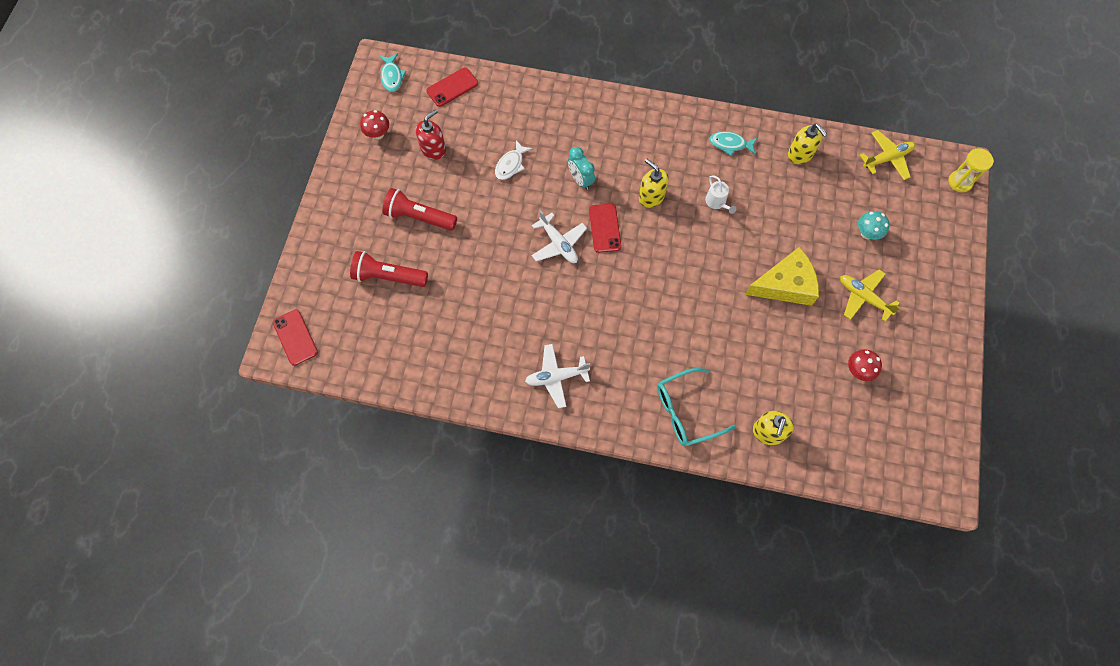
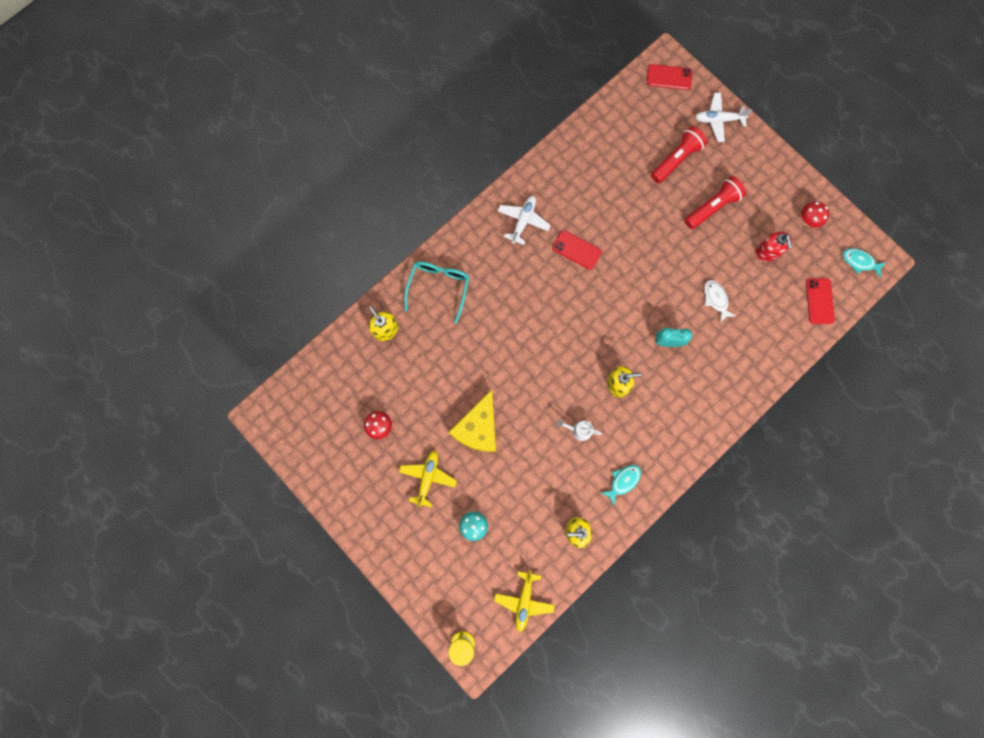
camera: 125 degrees right, 10 degrees up
white plane [531,210,587,263] -> white plane moved to [695,93,752,142]
red phone [589,203,622,253] -> red phone moved to [552,230,602,270]
yellow plane [840,269,901,322] -> yellow plane turned 60 degrees counterclockwise [399,451,457,507]

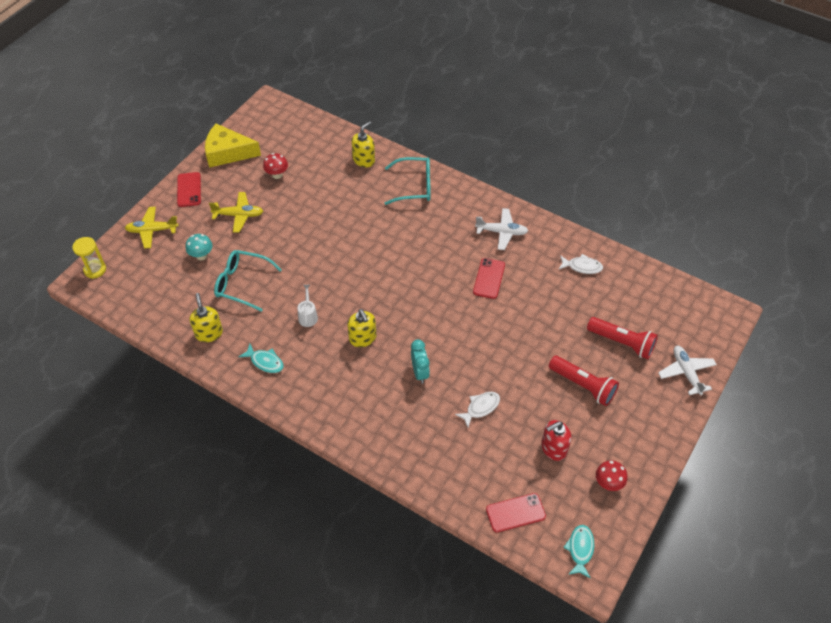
camera: 75 degrees right, 25 degrees down
yellow cheese [448,390,496,452] -> yellow cheese moved to [205,124,261,168]
yellow plane [494,571,555,632] -> yellow plane moved to [125,207,179,248]
red phone [647,64,692,90] -> red phone moved to [177,172,201,207]
none -> turquoise glasses [214,250,282,312]
none -> white fish [558,254,603,274]

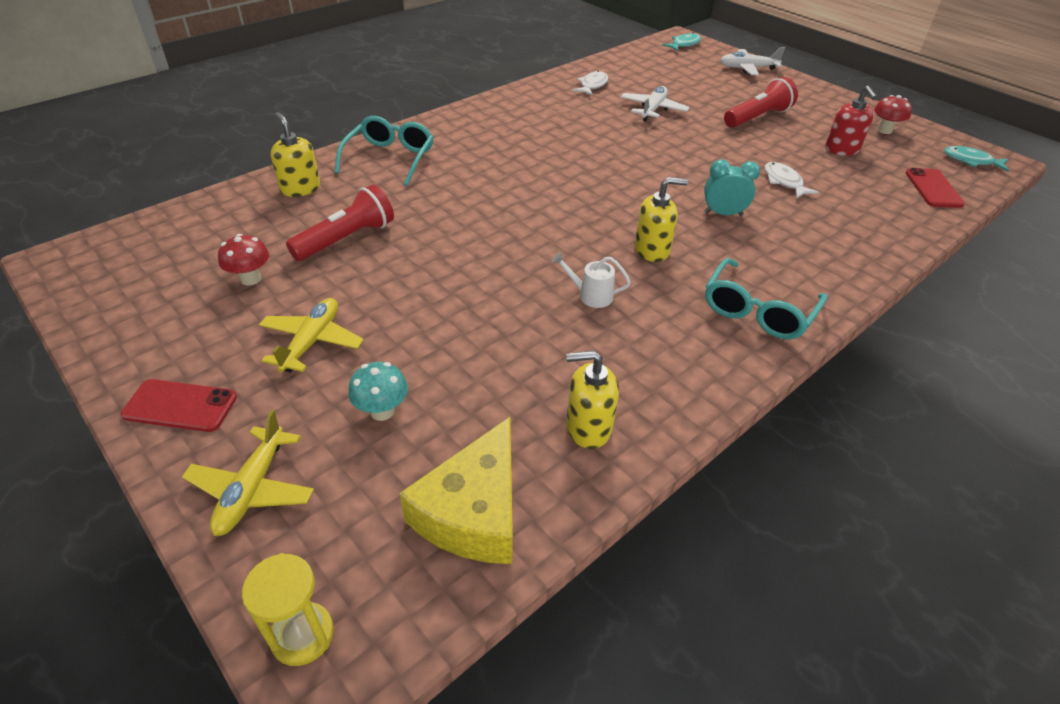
camera: 75 degrees left, 10 degrees down
yellow cheese [205,124,261,168] -> yellow cheese moved to [399,417,513,564]
turquoise glasses [214,250,282,312] -> turquoise glasses moved to [705,258,828,340]
turquoise fish [239,344,284,373] -> turquoise fish moved to [662,32,701,51]
red phone [473,258,505,299] -> none
white plane [475,208,528,250] -> white plane moved to [621,86,690,121]
red flashlight [587,317,658,359] -> red flashlight moved to [286,184,394,261]

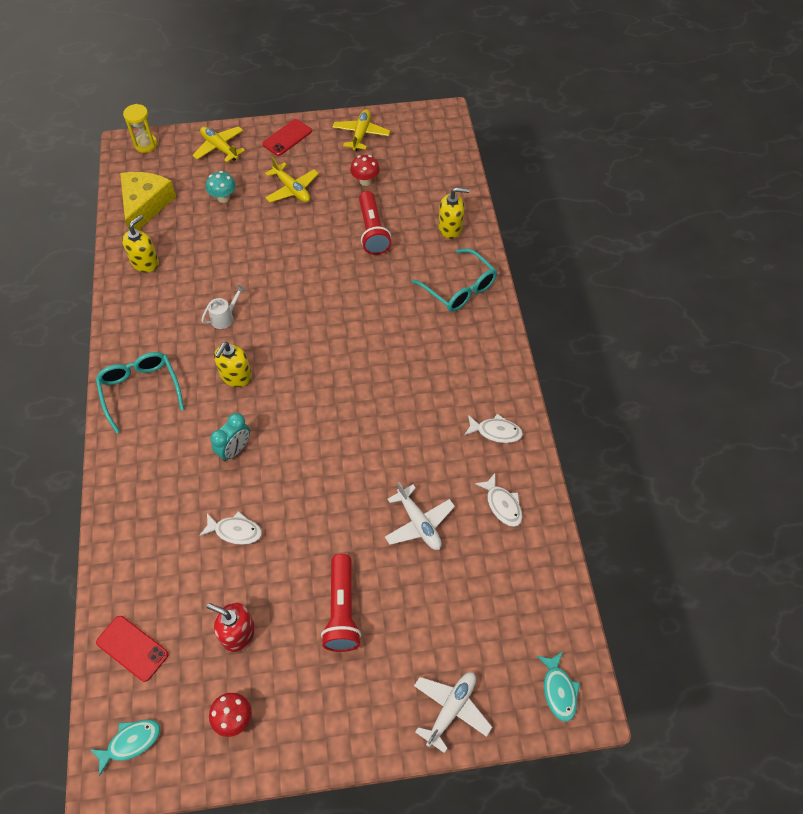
camera: 125 degrees right, 15 degrees up
yellow cheese [399,417,513,564] -> yellow cheese turned 45 degrees clockwise [120,172,176,231]
none -> yellow plane [332,109,390,151]
none -> white fish [464,414,523,443]

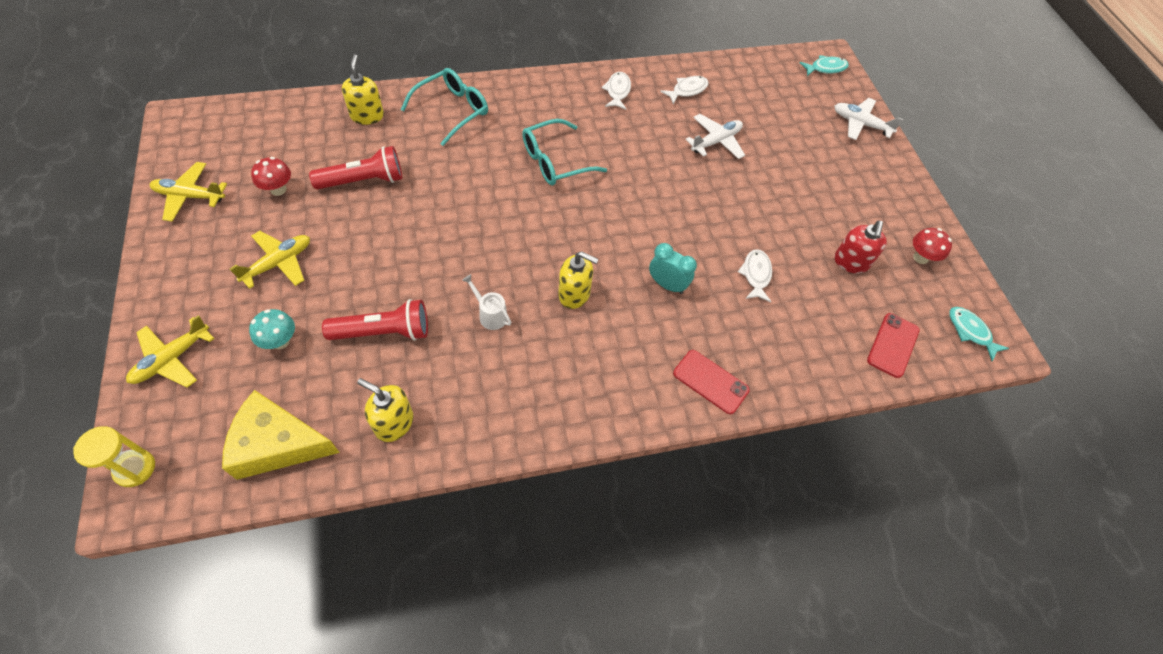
camera: 100 degrees left, 0 degrees up
turquoise glasses [96,352,184,434] -> turquoise glasses moved to [522,119,607,185]
red phone [262,119,312,156] -> red phone moved to [673,350,750,414]
red flashlight [321,554,361,652] -> red flashlight moved to [322,299,428,341]

